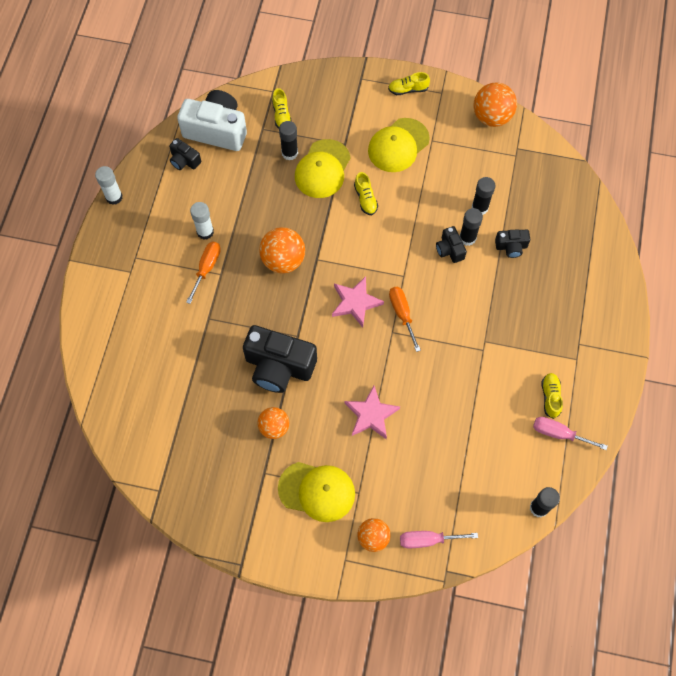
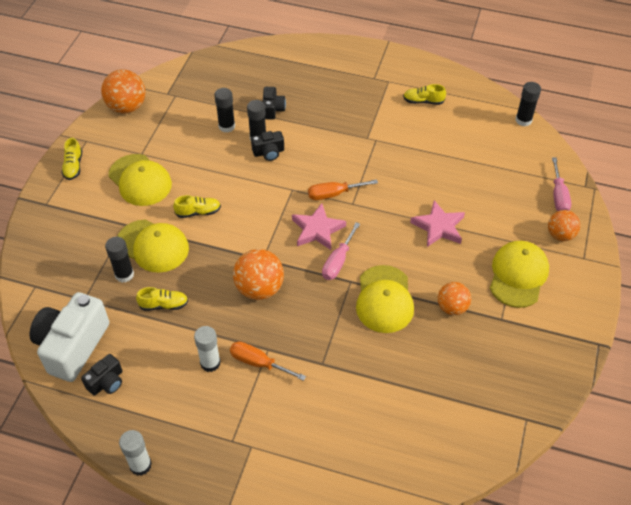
camera: 85 degrees left, 15 degrees down
black camera [243,325,317,393] -> yellow cap [356,265,414,333]
yellow shoe [272,88,292,128] -> yellow shoe moved to [136,287,188,311]
pink screwdriver [533,417,608,450] -> pink screwdriver moved to [322,222,360,280]

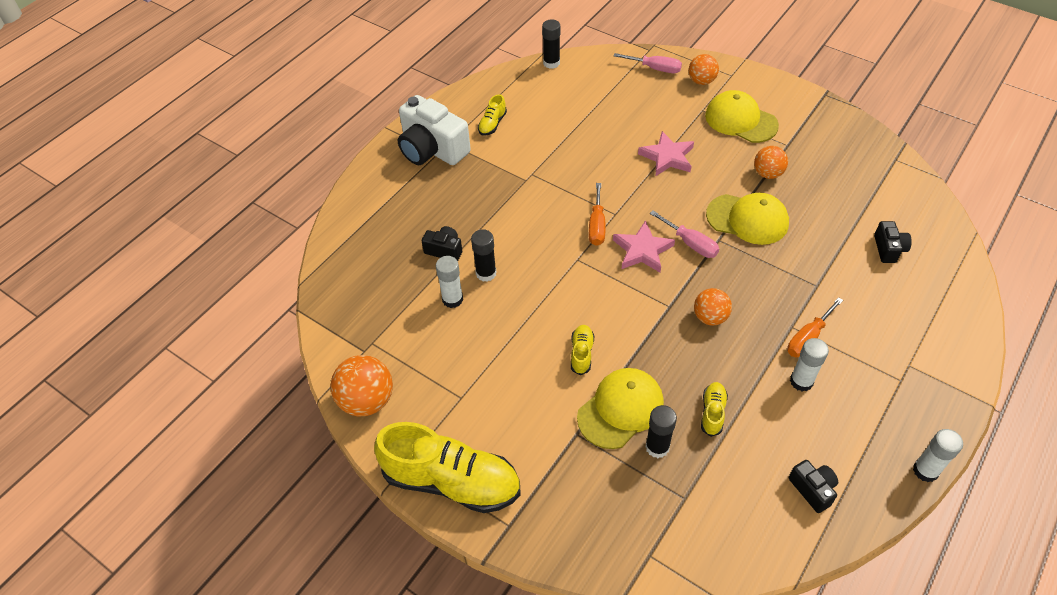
camera: 70 degrees left, 0 degrees up
white camera [30,292,109,382] -> white camera moved to [398,95,471,165]
yellow shoe [62,138,82,180] -> yellow shoe [374,422,521,513], size x2.33
yellow cap [109,154,172,206] -> none
black glue stick [214,88,235,132] -> white glue stick [436,256,463,308]
orange ball [233,249,284,300] -> orange ball [694,288,732,325], size x0.65
black camera [251,131,284,161] -> black camera moved to [874,221,912,263]

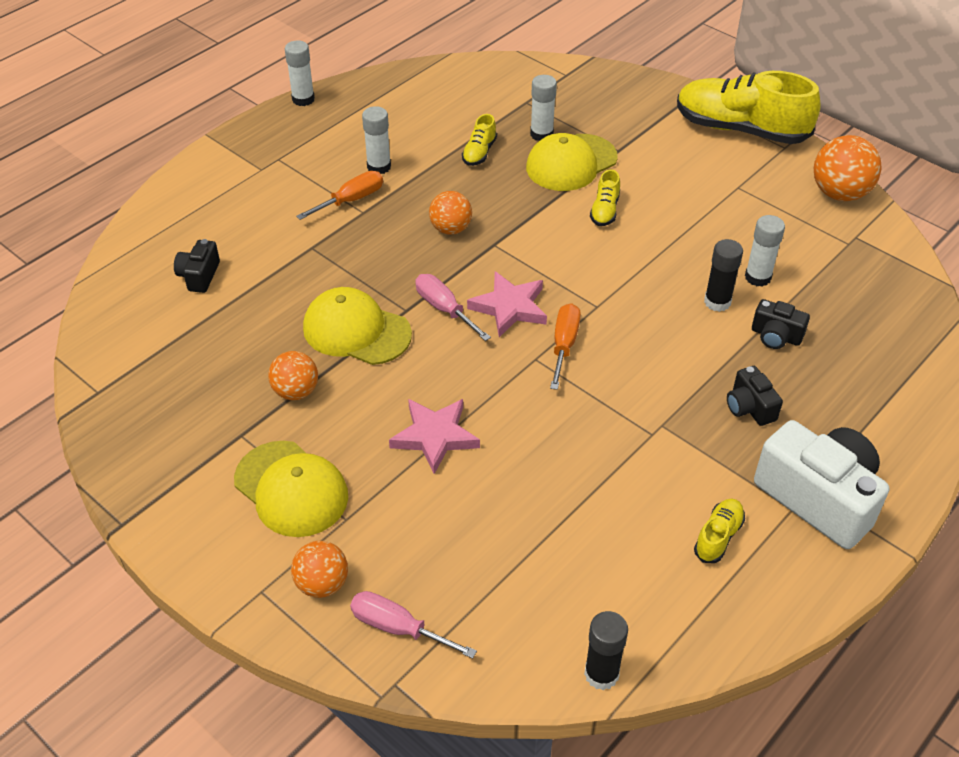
camera: 175 degrees left, 5 degrees down
black glue stick [645,405,677,458] -> white glue stick [530,75,557,141]
black camera [789,460,838,513] -> black camera moved to [727,366,783,426]

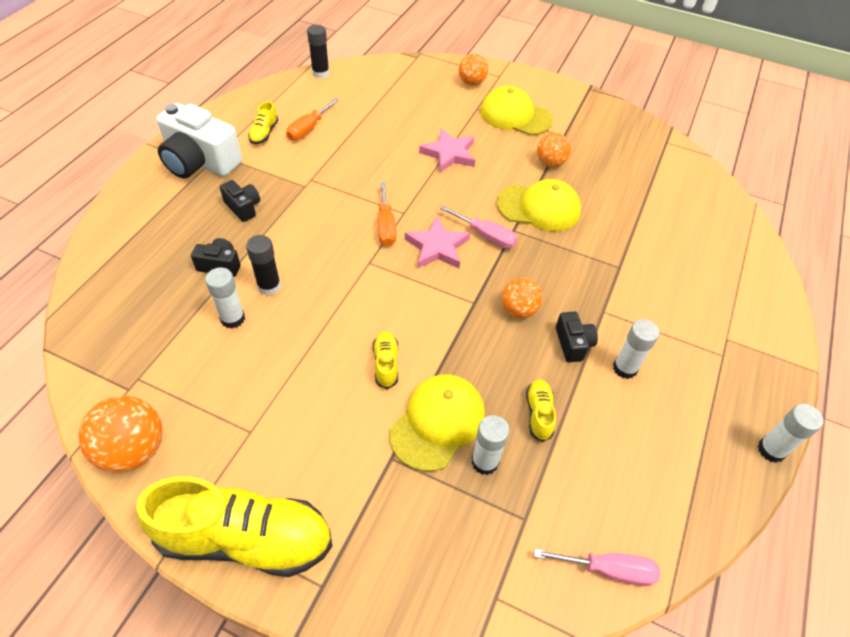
camera: 160 degrees right, 5 degrees up
black camera [174,239,220,293] -> black camera moved to [556,312,598,362]
orange screwdriver [296,171,383,220] -> orange screwdriver moved to [286,98,339,141]
pink screwdriver [350,591,477,659] -> pink screwdriver moved to [534,549,660,586]

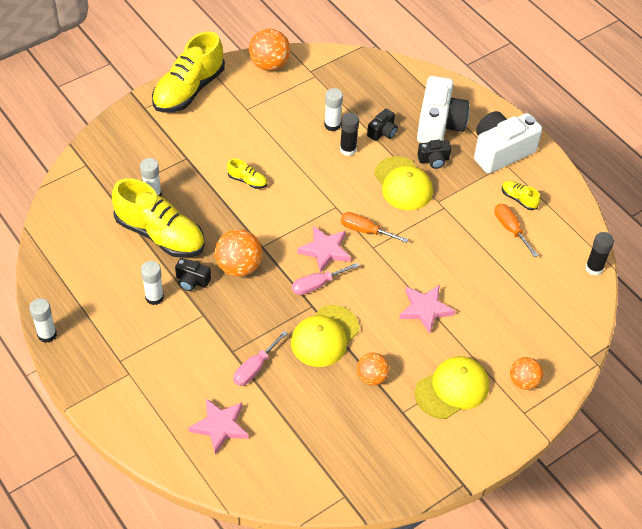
camera: 120 degrees right, 0 degrees up
yellow cap [389,374,485,472] -> yellow cap moved to [374,157,433,210]
orange ball [502,278,542,318] -> orange ball [215,229,262,277], size x1.54
yellow shoe [526,379,556,442] -> yellow shoe [112,178,205,258], size x2.33
pink screwdriver [534,549,660,586] -> pink screwdriver moved to [233,331,288,386]
none -> pink star [188,399,249,454]
none -> white camera [417,76,470,143]

